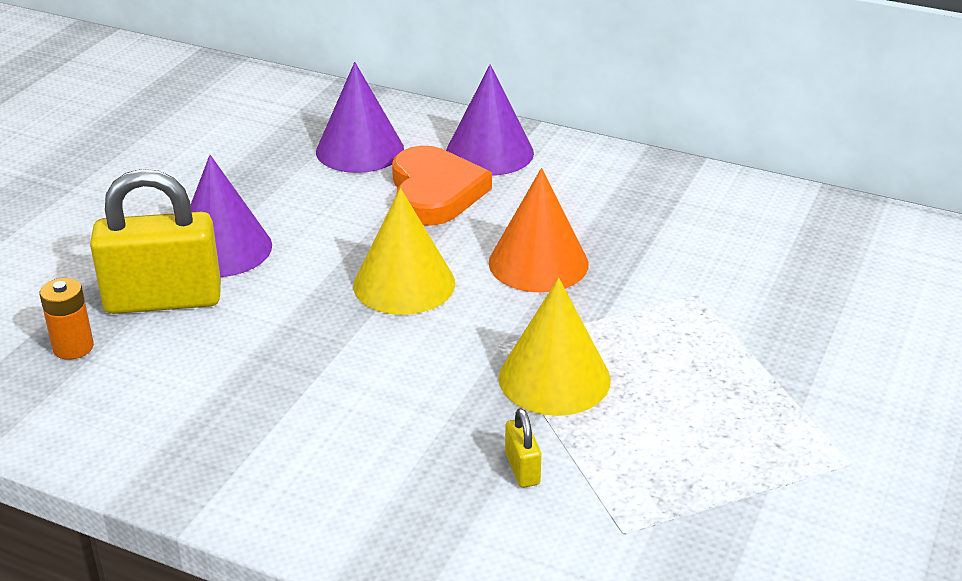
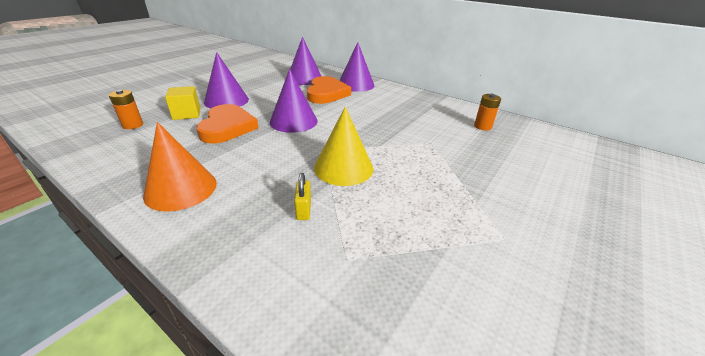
camera: 10 degrees right, 0 degrees up
yellow padlock [90,169,221,314] -> yellow cube [165,86,200,120]
yellow cone [353,188,455,315] -> purple cone [270,69,318,133]
orange cone [489,168,588,293] -> orange cone moved to [143,122,217,212]
none -> orange heart [196,104,259,144]
none -> orange battery [474,94,501,130]

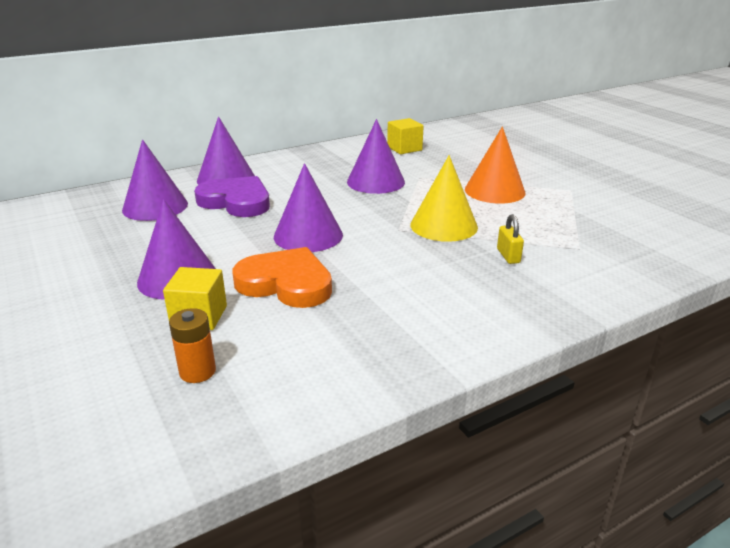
camera: 65 degrees left, 5 degrees down
orange cone [143,122,217,212] -> orange cone moved to [465,126,525,204]
yellow padlock [294,173,311,220] -> yellow padlock turned 60 degrees clockwise [497,214,524,264]
orange heart [307,76,351,104] -> purple heart [194,176,270,217]
orange battery [474,94,501,130] -> yellow cube [387,118,424,154]
none -> purple cone [347,119,405,194]

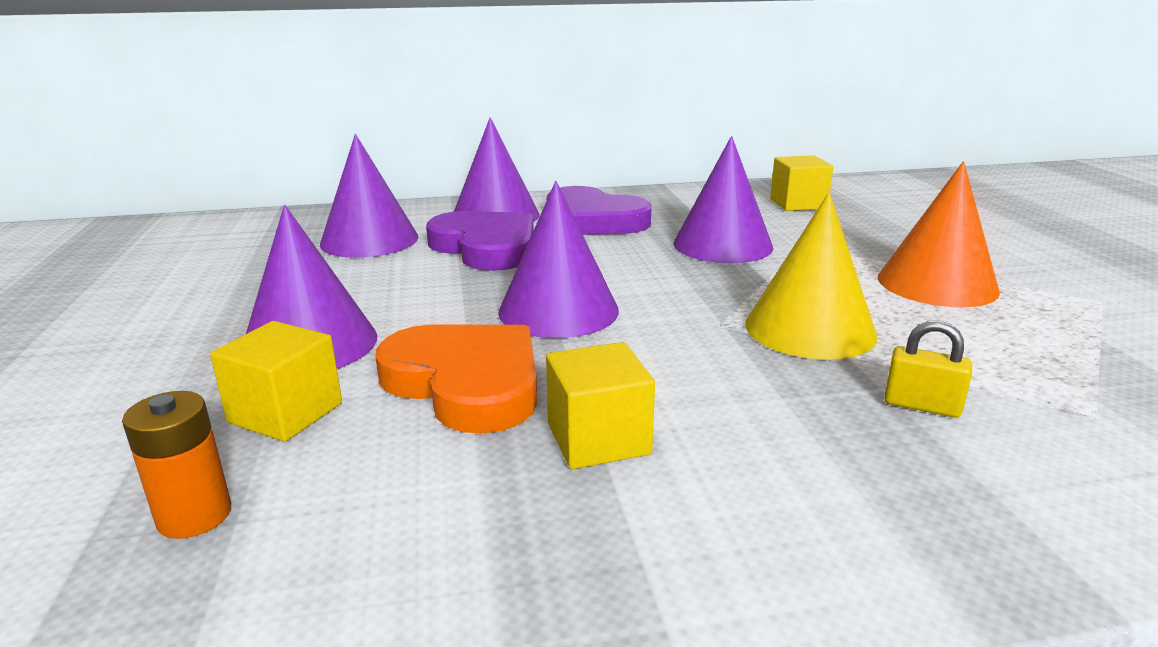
camera: 20 degrees right, 5 degrees down
yellow padlock [497,214,524,264] -> yellow padlock turned 75 degrees counterclockwise [884,321,972,418]
none -> yellow cube [546,342,655,469]
none -> purple heart [547,186,652,235]

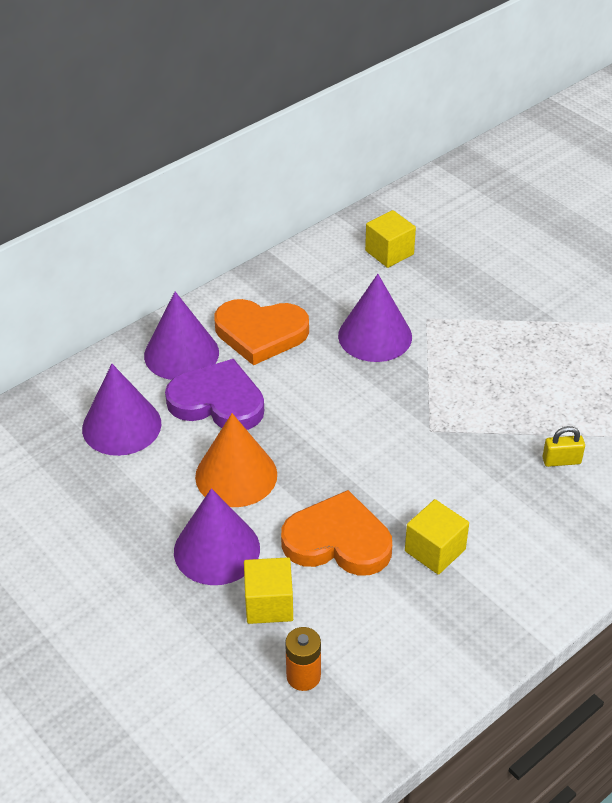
camera: 30 degrees left, 20 degrees up
purple cone [498,181,619,338] -> none
purple heart [547,186,652,235] -> orange heart [214,299,309,365]
yellow cone [745,193,877,360] -> none
orange cone [878,161,1000,307] -> orange cone moved to [195,413,277,507]

